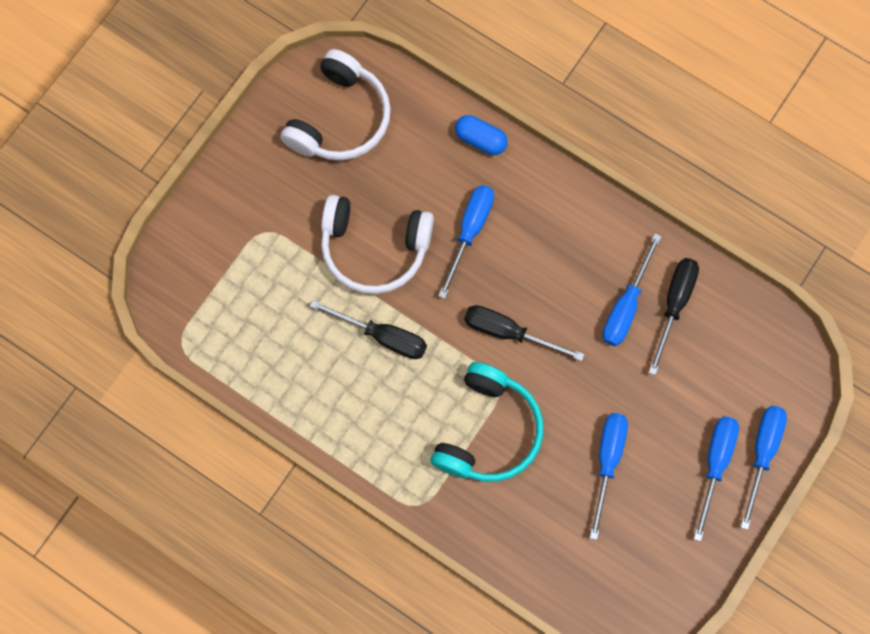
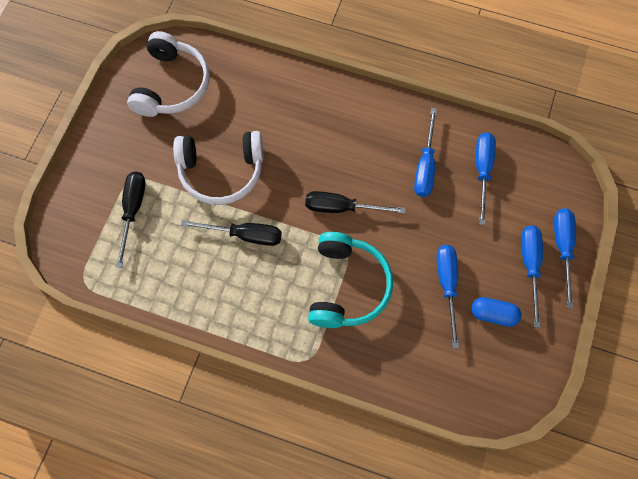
camera: 15 degrees left, 5 degrees down
blue screwdriver [438,185,494,299] -> blue screwdriver moved to [476,132,496,225]
blue capsule [455,115,508,155] -> blue capsule moved to [471,297,521,327]
black screwdriver [648,258,699,375] -> black screwdriver moved to [116,171,146,268]

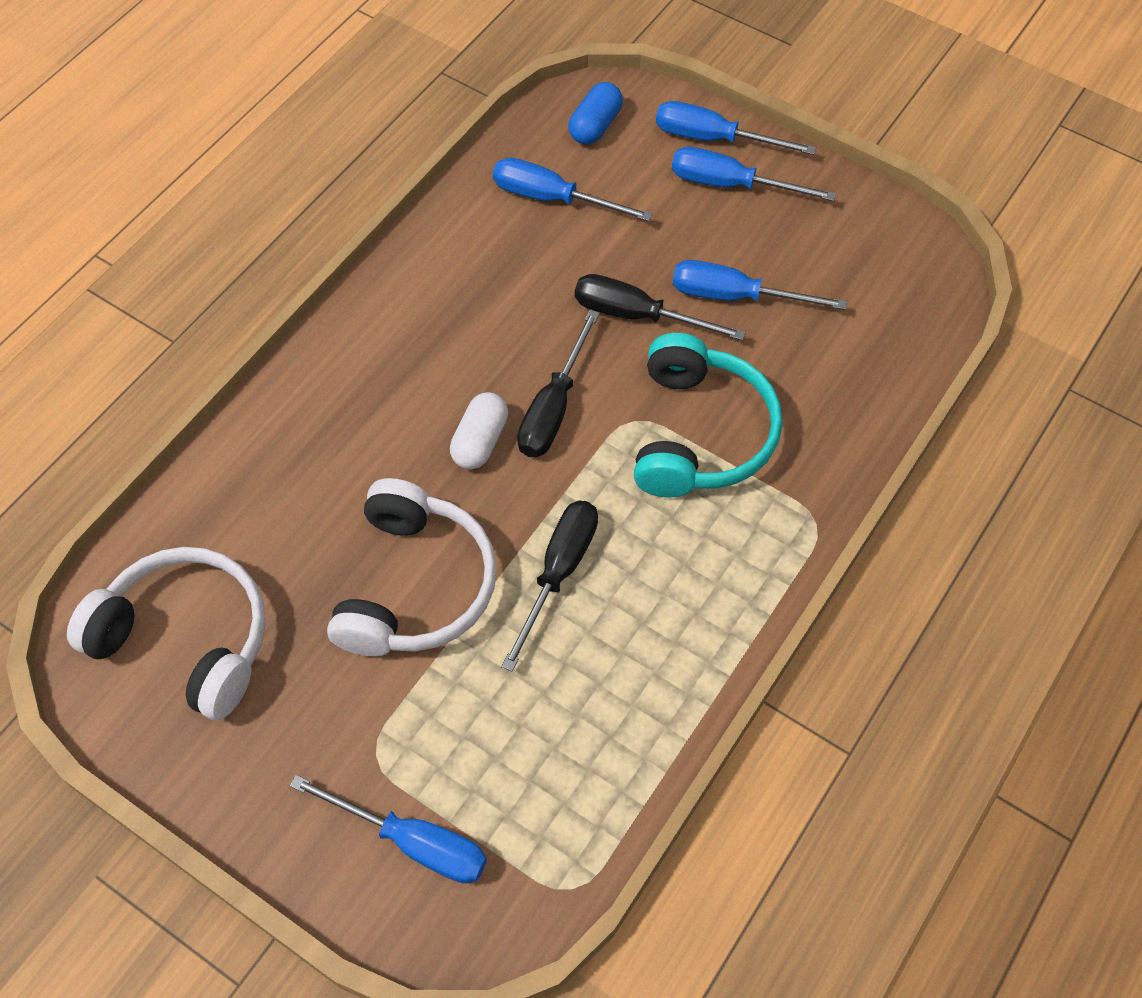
camera: 75 degrees left, 10 degrees down
black screwdriver [116,171,146,268] -> black screwdriver moved to [575,274,746,341]
turquoise headphones [308,232,393,328] -> turquoise headphones turned 75 degrees clockwise [634,333,782,498]
blue screwdriver [414,108,437,197] -> blue screwdriver moved to [290,775,487,884]
blue capsule [471,297,521,327] -> blue capsule moved to [568,82,623,144]
none -> white capsule [450,392,508,469]

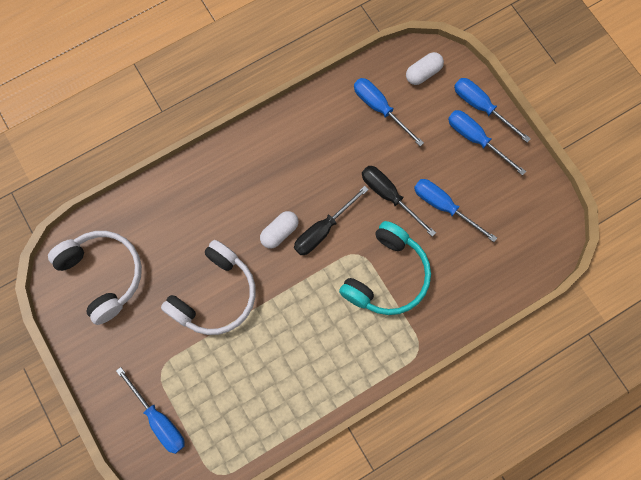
camera: 25 degrees right, 15 degrees up
black screwdriver [501,501,598,671] -> none
blue capsule [568,82,623,144] -> white capsule [406,52,444,85]

